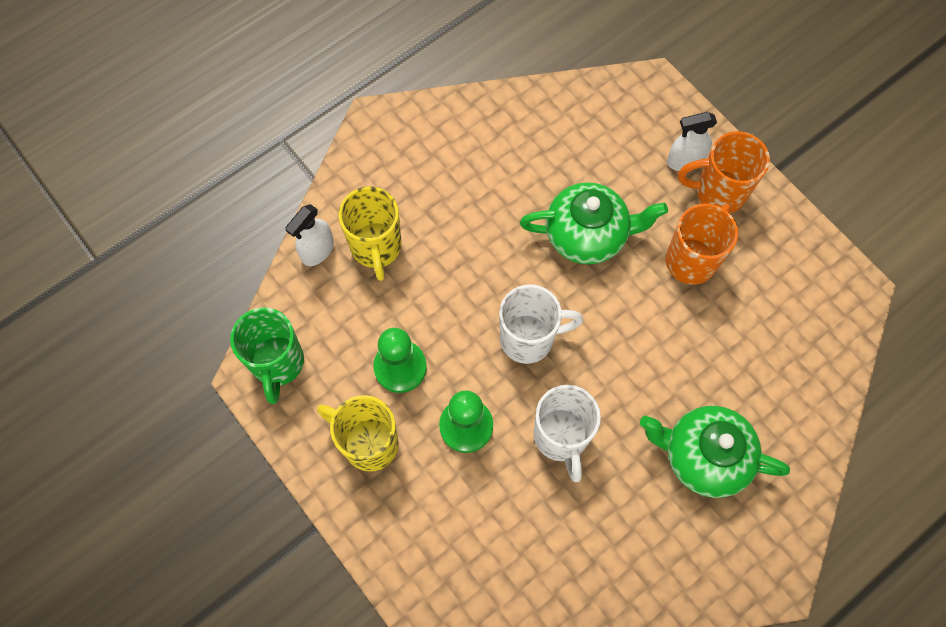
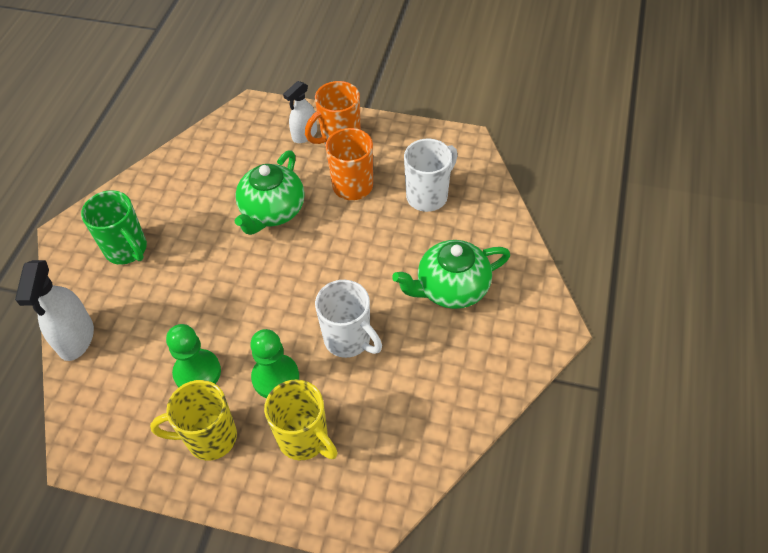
camera: 35 degrees left, 15 degrees down
green mug [230,307,304,404] -> green mug moved to [81,190,147,265]
white spray bottle [285,204,334,266] -> white spray bottle [15,260,94,361], size x1.52
yellow mug [339,186,402,281] -> yellow mug moved to [264,379,338,460]
white mug [499,285,584,364] -> white mug moved to [404,139,458,212]
green teapot [520,182,668,264] -> green teapot turned 150 degrees clockwise [234,150,304,235]

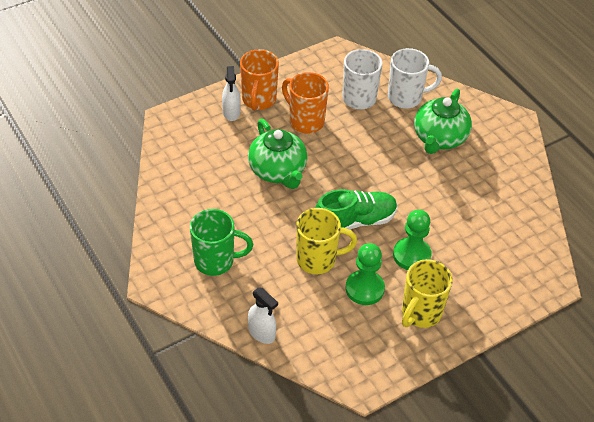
camera: 50 degrees left, 5 degrees down
white spray bottle [15,260,94,361] -> white spray bottle [248,288,278,344], size x0.66
yellow mug [264,379,338,460] -> yellow mug moved to [296,208,357,274]
white mug [315,280,382,358] -> white mug moved to [388,48,442,108]
none -> green shoe [315,189,397,230]

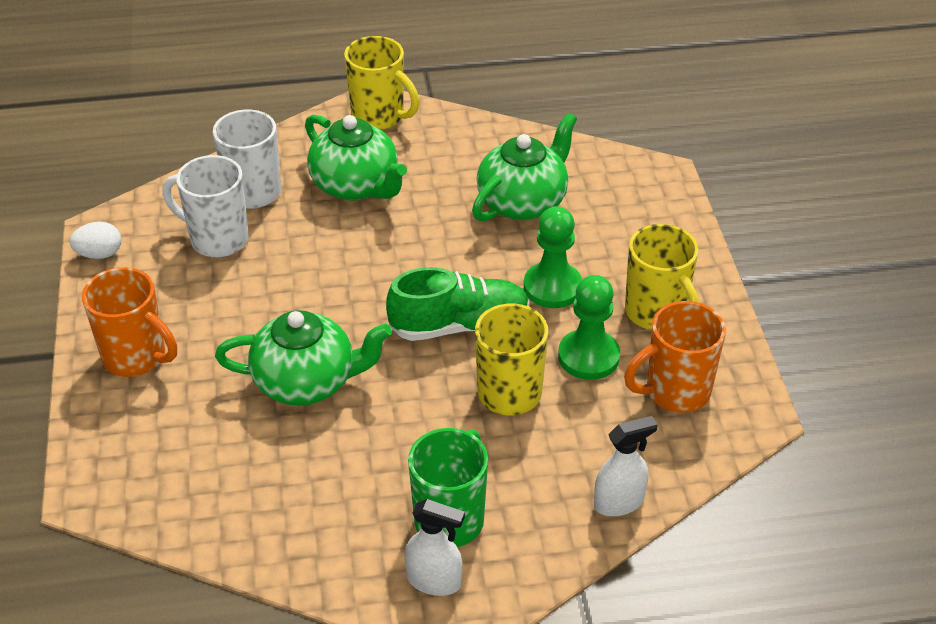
camera: 65 degrees left, 5 degrees down
white spray bottle [222,66,241,121] -> white spray bottle moved to [405,499,465,596]
orange mug [282,72,329,134] -> orange mug moved to [624,301,726,413]
green shoe [315,189,397,230] -> green shoe turned 75 degrees clockwise [386,267,530,341]
none -> white egg [69,222,121,259]
none -> yellow mug [344,36,419,130]
none -> green teapot [472,113,577,222]

